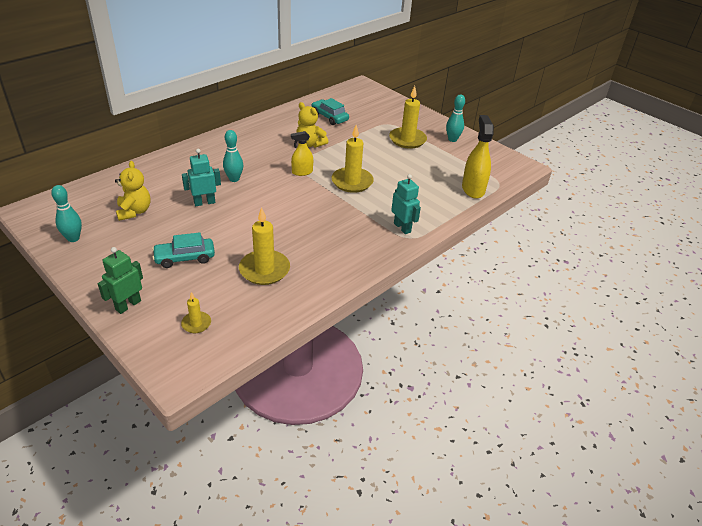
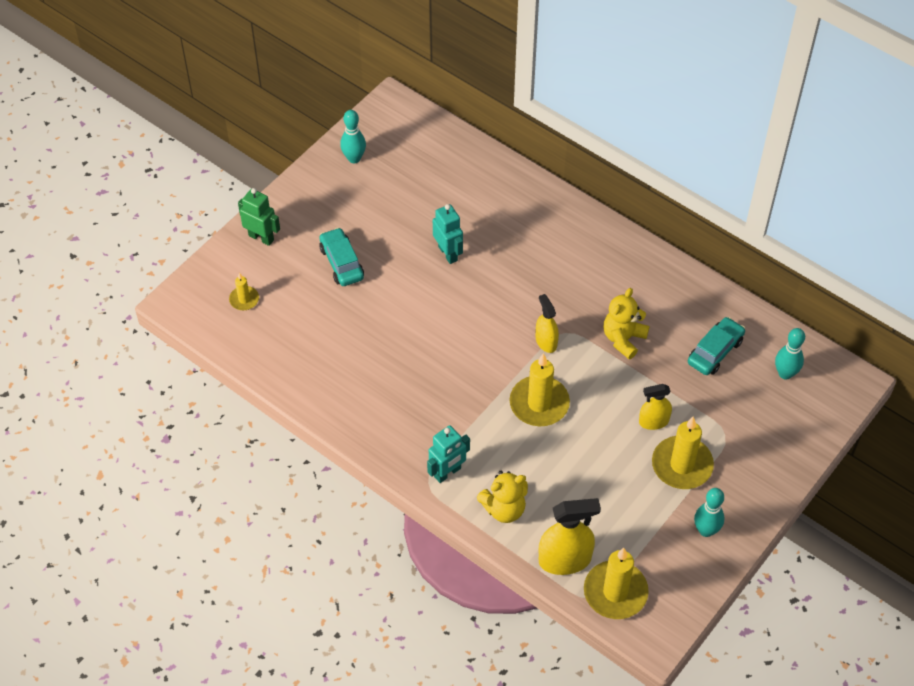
camera: 85 degrees right, 15 degrees up
yellow teddy bear [115,161,151,221] -> yellow teddy bear moved to [477,471,528,523]
turquoise bowling pin [223,130,243,182] -> turquoise bowling pin moved to [775,328,805,380]
yellow candle [239,207,290,285] -> yellow candle moved to [584,548,649,619]
none -> yellow spray bottle [639,384,672,430]

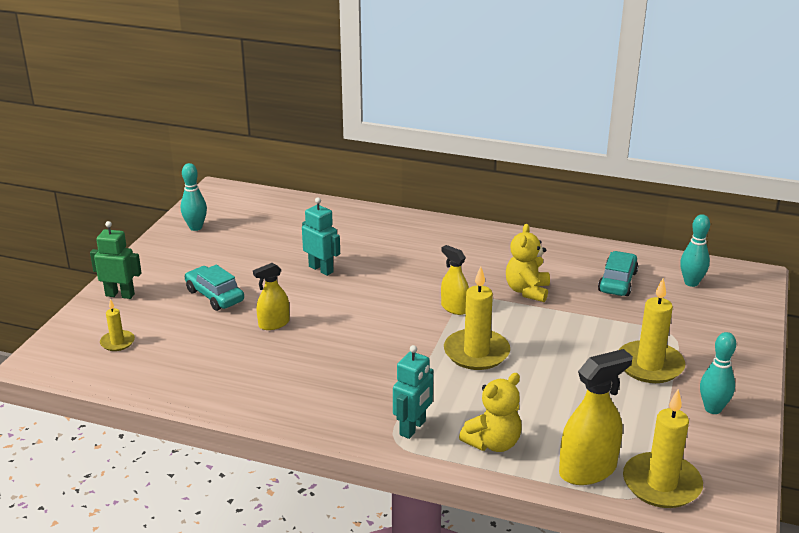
camera: 20 degrees left, 25 degrees down
yellow spray bottle [639,384,672,430] -> yellow spray bottle moved to [253,263,290,330]

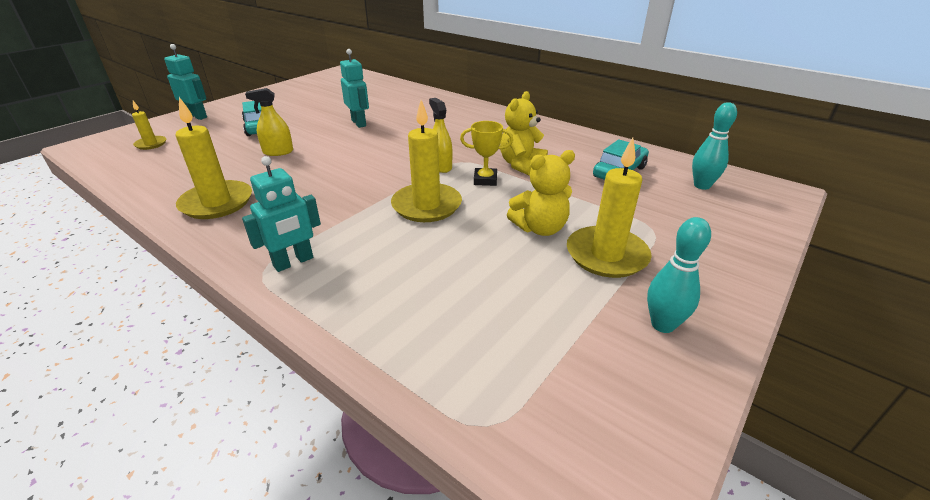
camera: 20 degrees right, 5 degrees up
green robot [90,221,142,299] -> turquoise robot [164,44,207,120]
turquoise bowling pin [181,163,207,231] -> none
yellow teddy bear [459,373,522,452] -> yellow teddy bear moved to [507,150,575,236]
yellow spray bottle [559,349,633,485] -> none
yellow candle [623,389,703,508] -> yellow candle moved to [175,97,252,219]
none -> yellow trophy [460,121,513,186]

